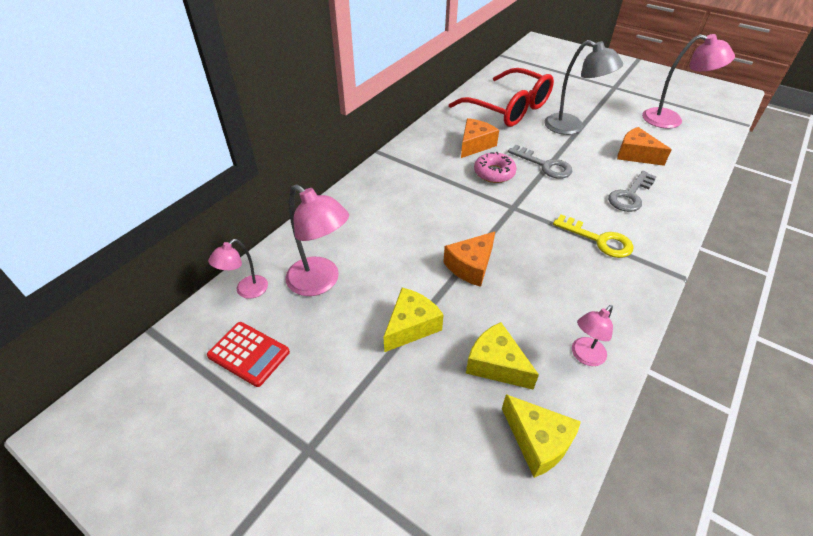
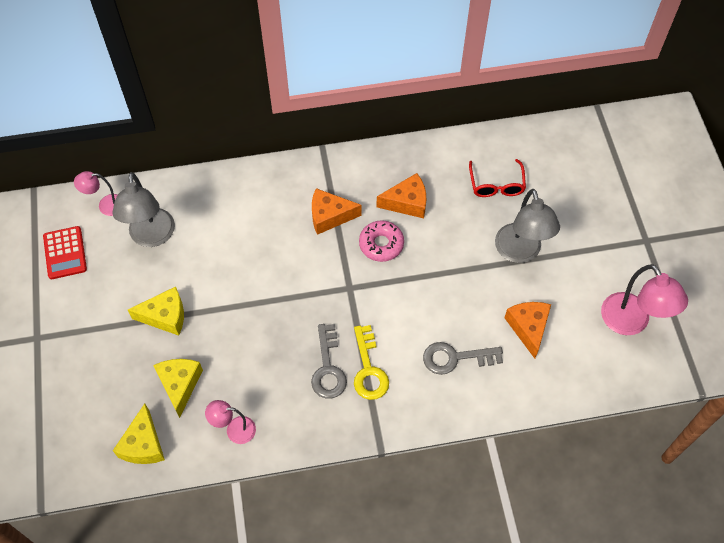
camera: 45 degrees right, 15 degrees up
pink lamp [285,184,349,296] -> grey lamp [113,172,175,247]
orange cheese [443,232,495,287] -> orange cheese moved to [312,188,362,235]
red glasses [449,68,554,127] -> red glasses [469,159,526,197], size x0.51
grey key [508,145,573,179] -> grey key moved to [311,324,347,399]

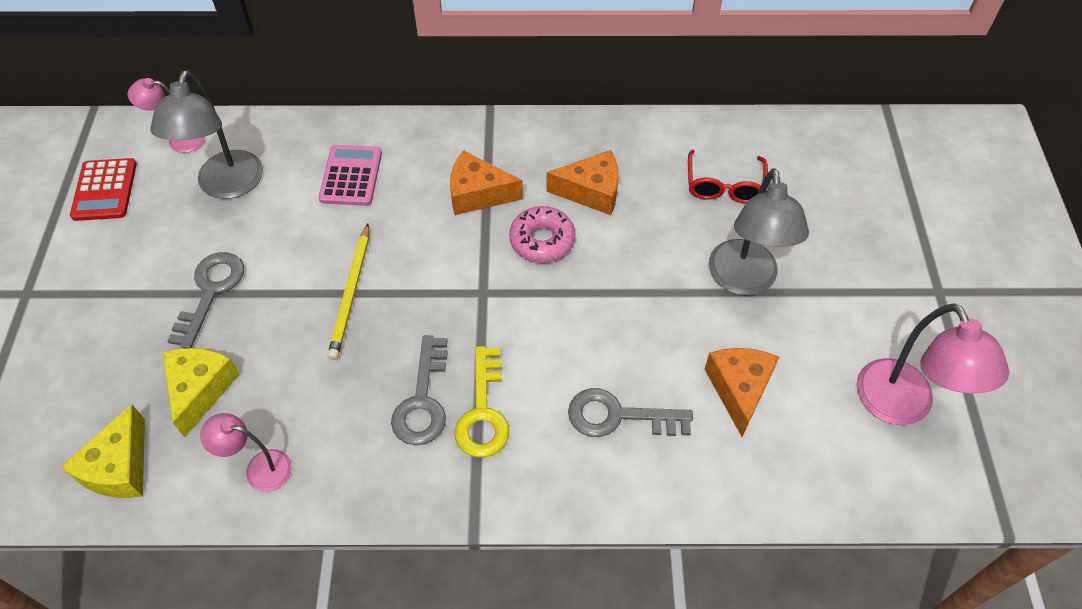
camera: 10 degrees right, 5 degrees down
yellow cheese [128,287,184,336] -> grey key [168,252,244,348]
none -> pink calculator [318,145,382,206]
none -> yellow pencil [327,224,369,360]

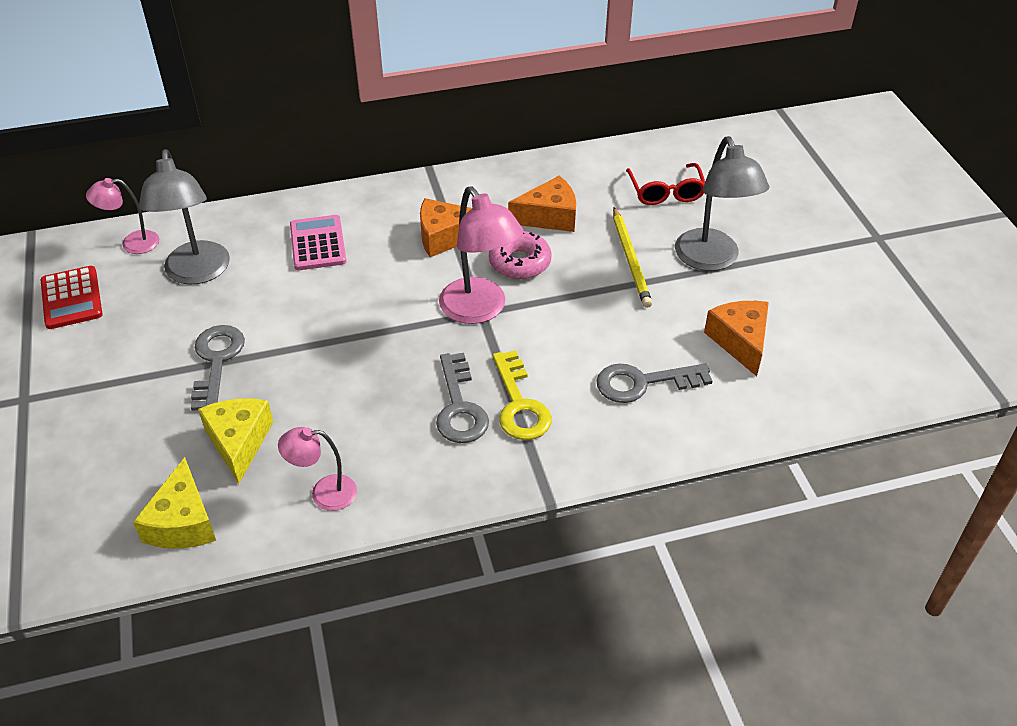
camera: 15 degrees left, 10 degrees down
yellow pencil [327,224,369,360] -> yellow pencil moved to [613,207,652,308]
pink lamp [856,303,1009,425] -> pink lamp moved to [439,186,524,324]

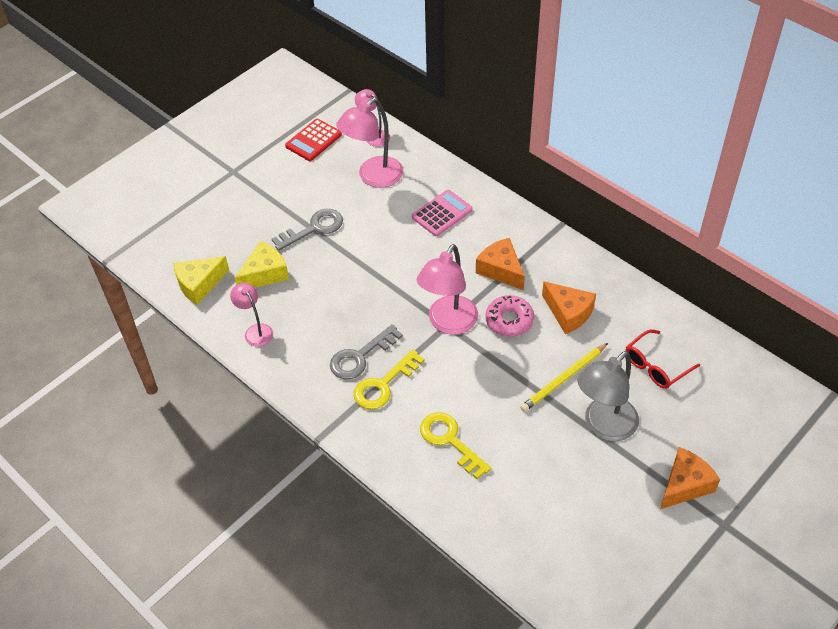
camera: 60 degrees right, 5 degrees up
grey lamp [139,149,230,284] -> pink lamp [336,98,404,188]
grey key [596,363,712,403] -> yellow key [420,412,491,479]
orange cheese [704,301,769,376] -> orange cheese moved to [660,447,720,509]

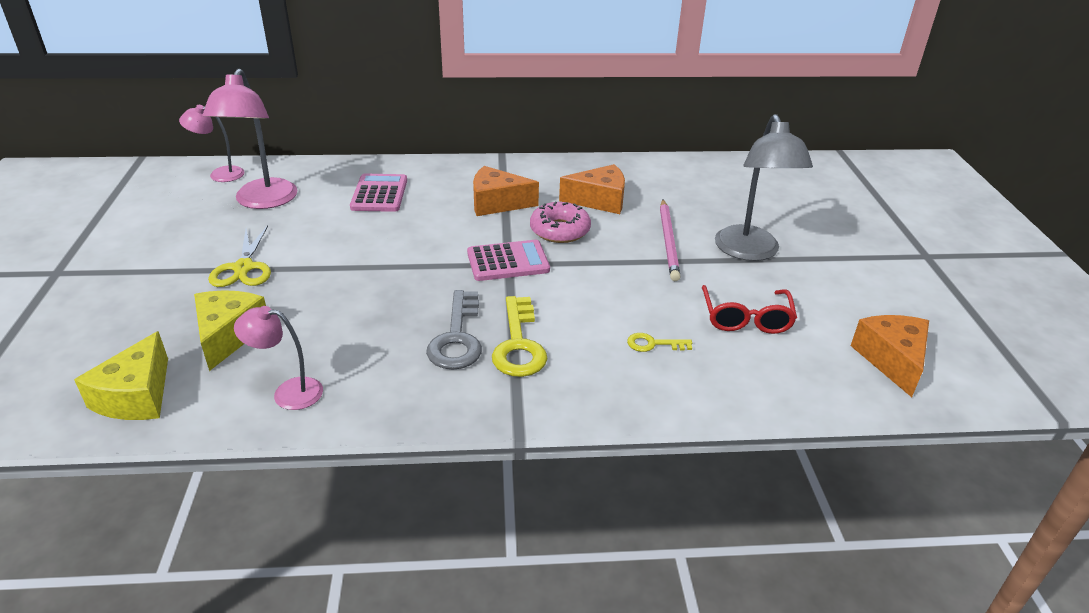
camera: 50 degrees left, 15 degrees down
grey key [272,209,343,251] -> yellow scissors [208,225,271,287]
red calculator [285,119,342,161] -> none
pink lamp [417,244,478,335] -> pink calculator [467,240,550,281]
yellow key [420,412,491,479] -> yellow key [627,333,692,352], size x0.53
yellow pencil [520,343,608,412] -> pink pencil [660,200,680,281]
red glasses [625,329,700,389] -> red glasses moved to [702,285,797,334]
orange cheese [660,447,720,509] -> orange cheese moved to [851,315,929,397]

